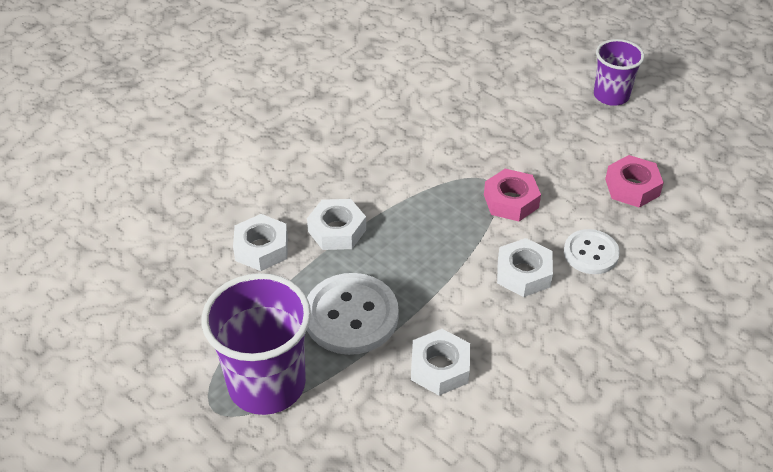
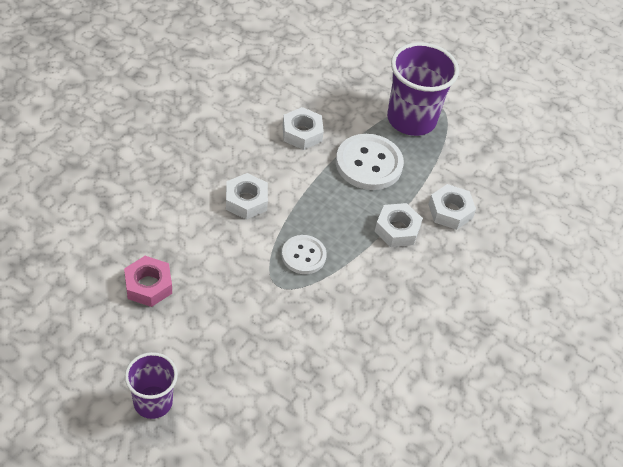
camera: 165 degrees right, 5 degrees up
pink nut [484,169,541,221] -> none
white button [564,229,620,274] -> white button moved to [282,235,327,274]

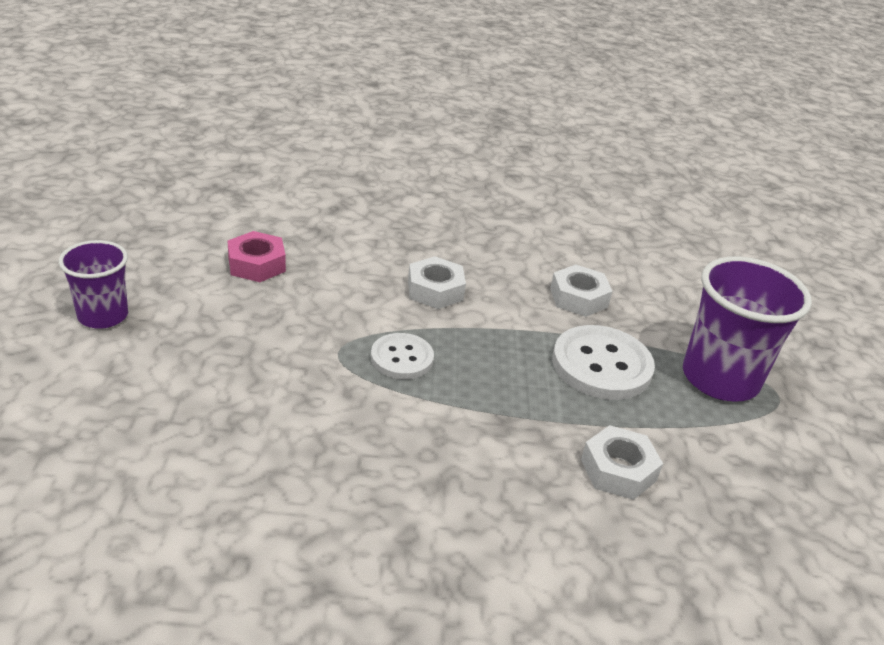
camera: 60 degrees right, 15 degrees down
white nut [375,203,423,247] -> none

